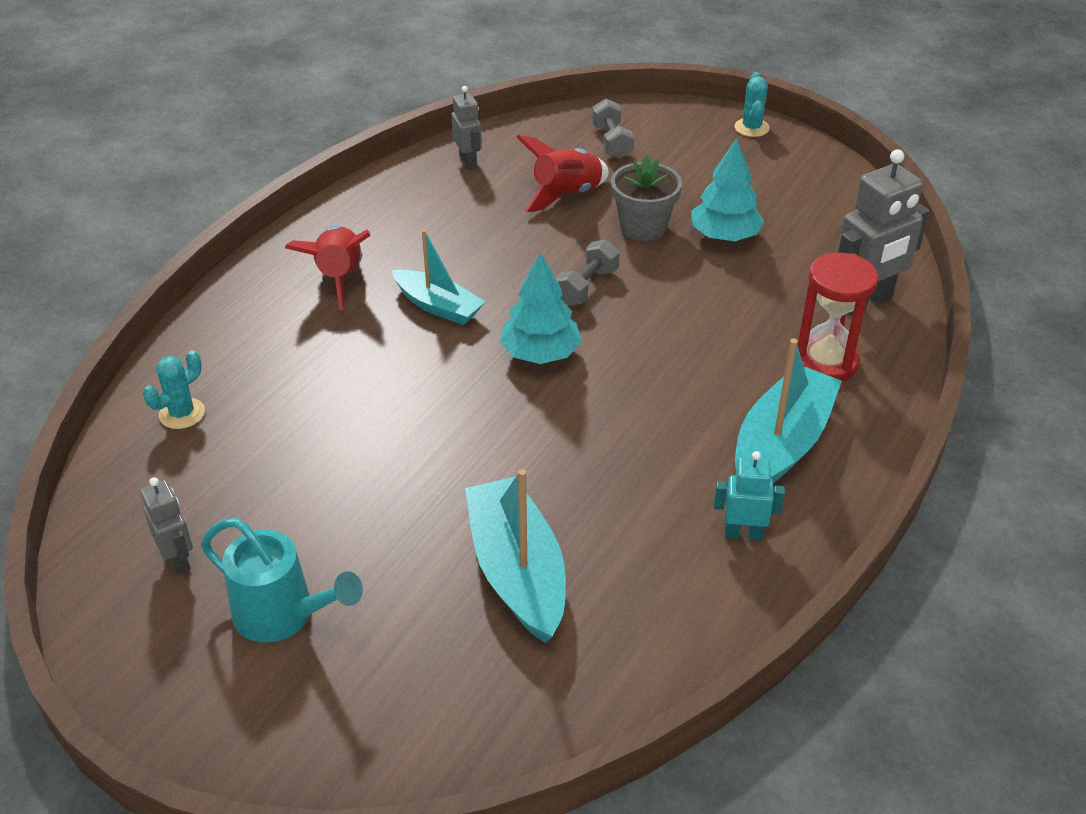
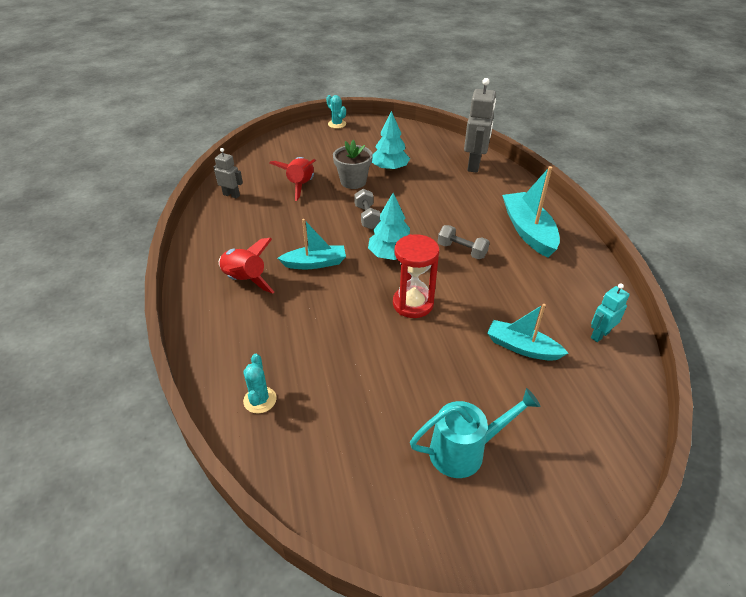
camera: 45 degrees left, 0 degrees up
grey robot [140,477,193,575] -> none
turquoise boat [465,469,566,643] -> turquoise boat [487,304,568,361], size x0.65
grey dumbbell [592,99,634,159] -> grey dumbbell moved to [438,225,490,259]
turquoise robot [714,451,785,540] -> turquoise robot moved to [591,284,630,342]
red hourglass [797,252,879,381] -> red hourglass moved to [393,234,439,318]

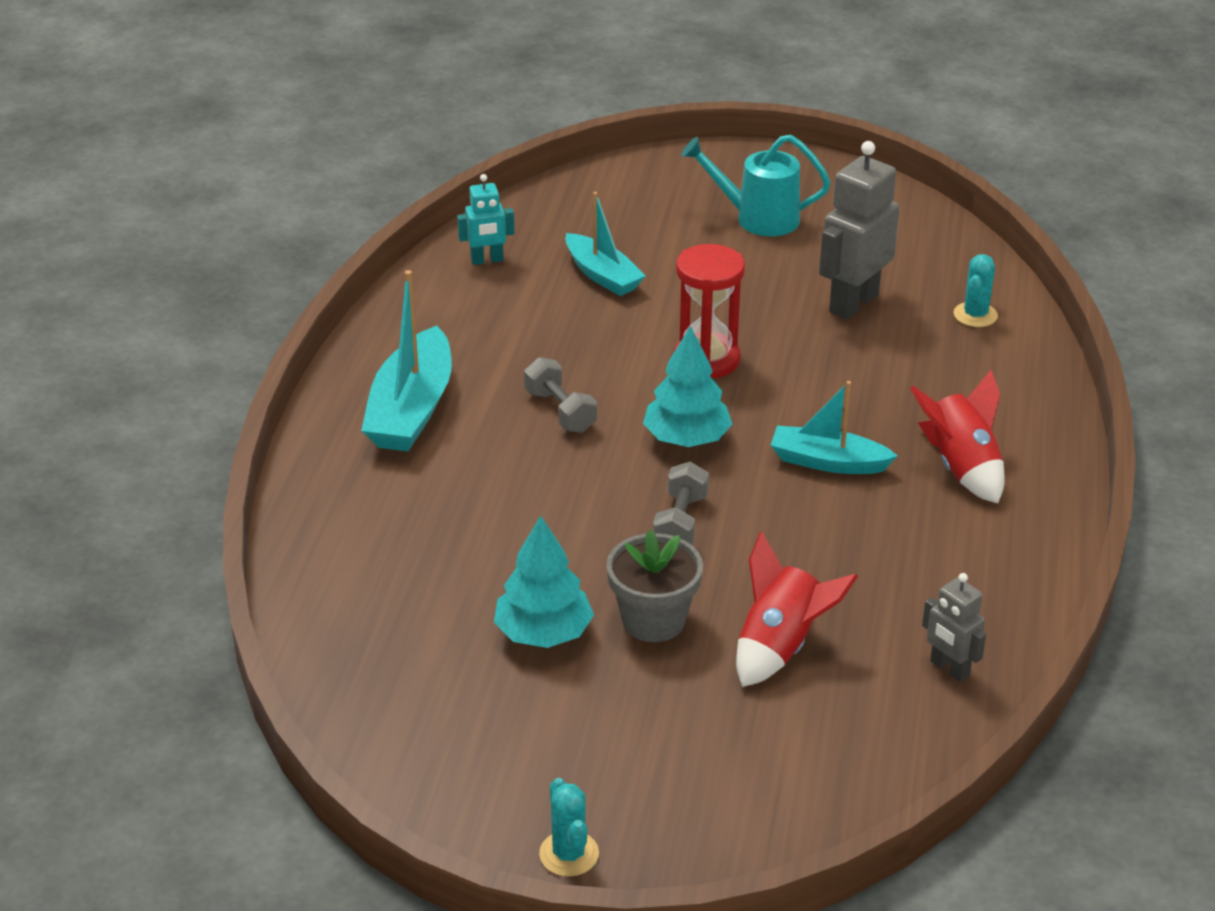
camera: 155 degrees left, 5 degrees down
grey robot [464,78,496,173] -> grey robot moved to [819,141,900,319]

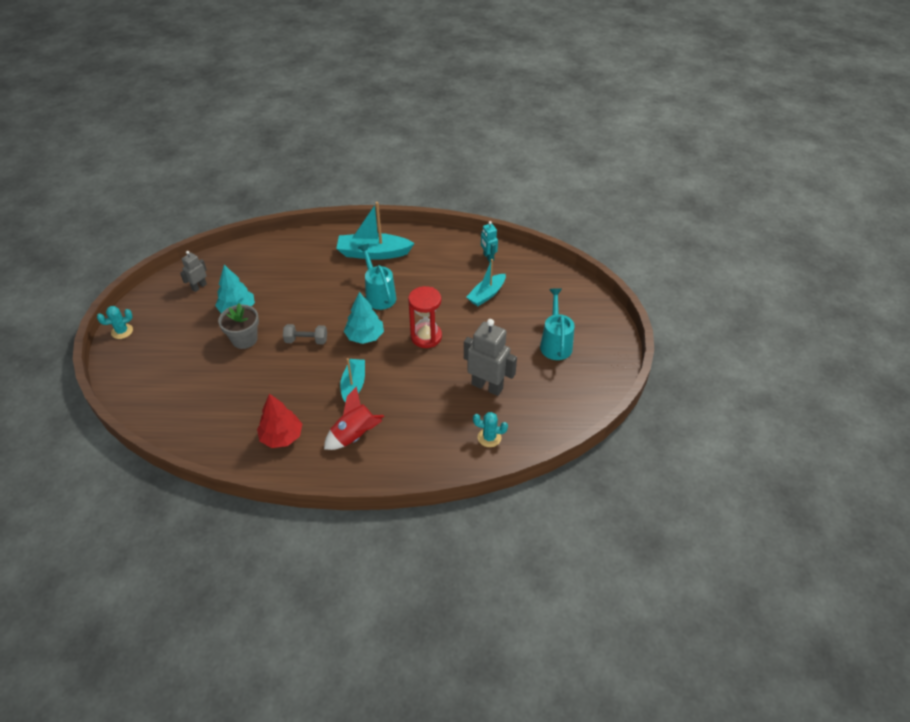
camera: 80 degrees right, 10 degrees up
grey dumbbell [524,357,597,433] -> turquoise watering can [358,244,396,310]
red rocket [736,532,858,687] -> none
grey robot [922,573,986,682] -> grey robot moved to [180,251,207,292]
none -> red tree [257,394,302,448]

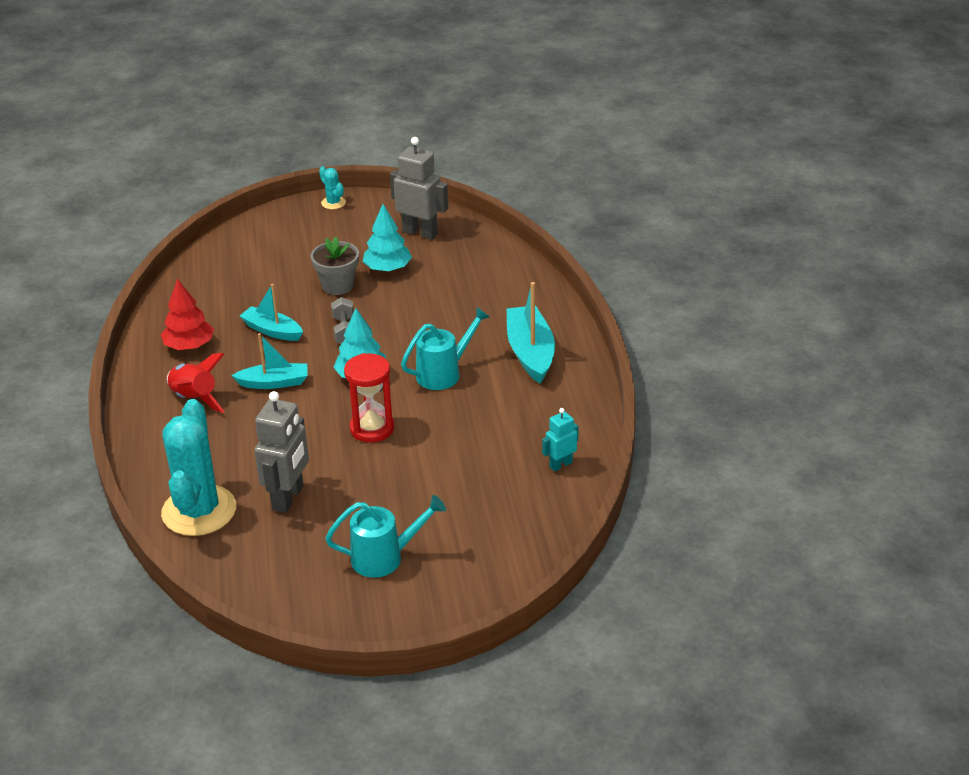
camera: 80 degrees right, 10 degrees down
grey robot [180,251,207,292] -> grey robot [390,137,448,240], size x1.81
turquoise boat [466,259,506,306] -> turquoise boat moved to [240,284,303,341]
turquoise cactus [473,412,508,447] -> turquoise cactus [161,399,236,536], size x2.31

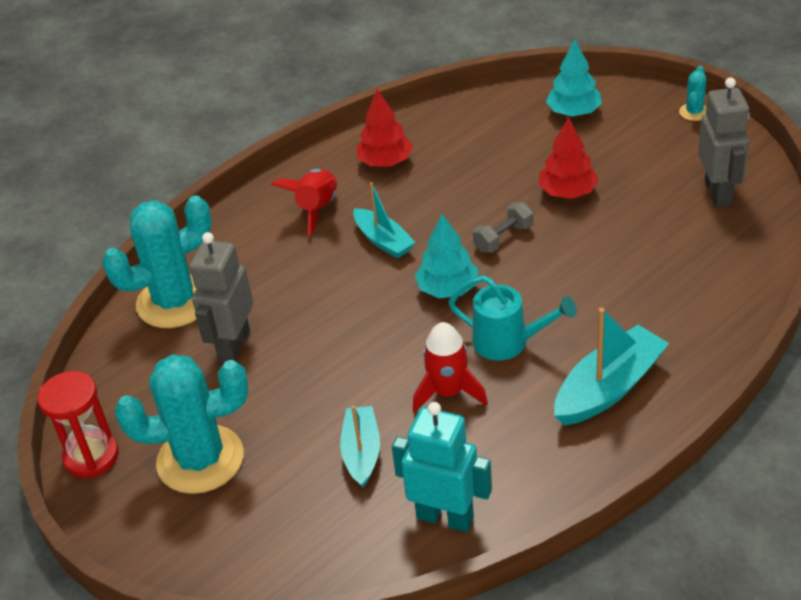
camera: 60 degrees right, 5 degrees up
turquoise boat [240,284,303,341] -> turquoise boat moved to [340,405,380,488]
grey robot [254,391,309,513] -> grey robot turned 120 degrees clockwise [190,232,253,362]
grey flower pot [311,237,359,295] -> red tree [539,117,599,199]
turquoise watering can [325,495,446,578] -> turquoise cactus [115,355,248,494]
red hourglass [344,353,394,443] -> red hourglass moved to [38,371,119,478]
turquoise tree [362,204,412,272] -> turquoise tree moved to [546,39,602,116]
turquoise robot [542,408,579,471] -> turquoise robot [392,402,492,532], size x1.81
none -> red rocket [413,322,488,413]

